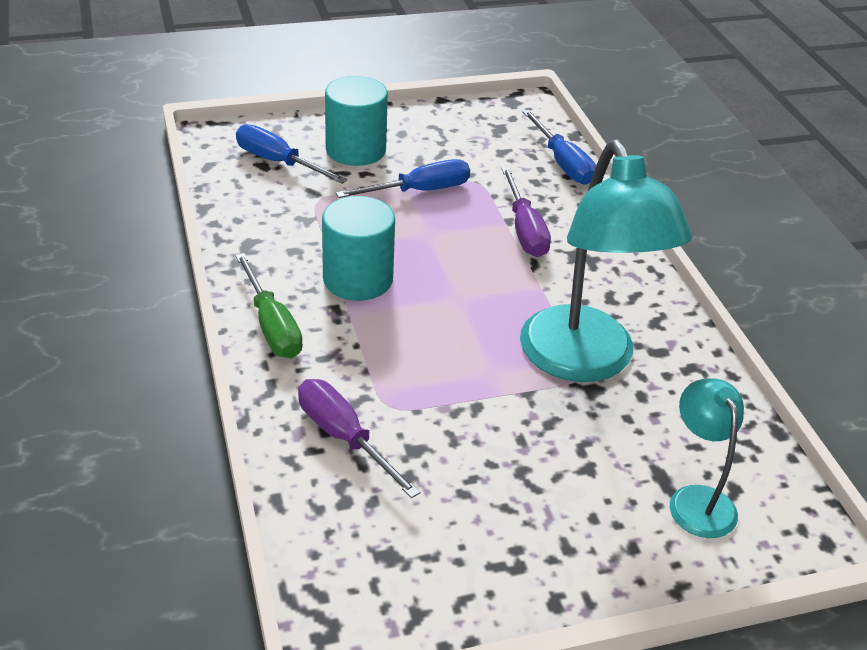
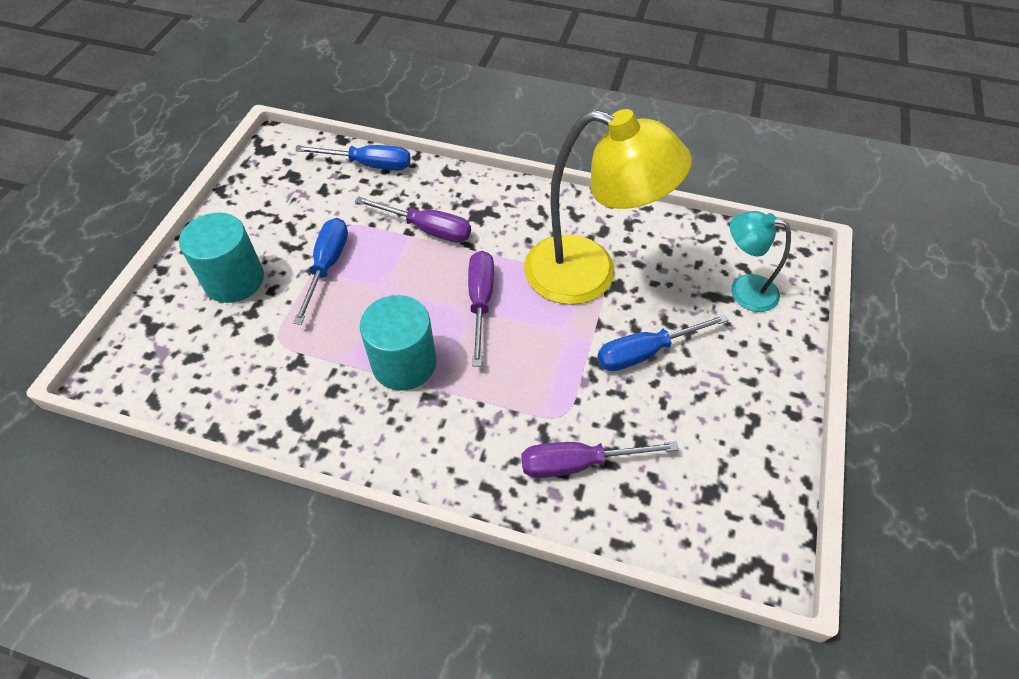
camera: 55 degrees left, 15 degrees up
green screwdriver [235,253,303,358] -> none
blue screwdriver [236,124,348,184] -> blue screwdriver moved to [597,314,728,371]
turquoise lamp [520,140,693,382] -> yellow lamp [524,109,692,305]
none -> purple screwdriver [468,251,494,366]

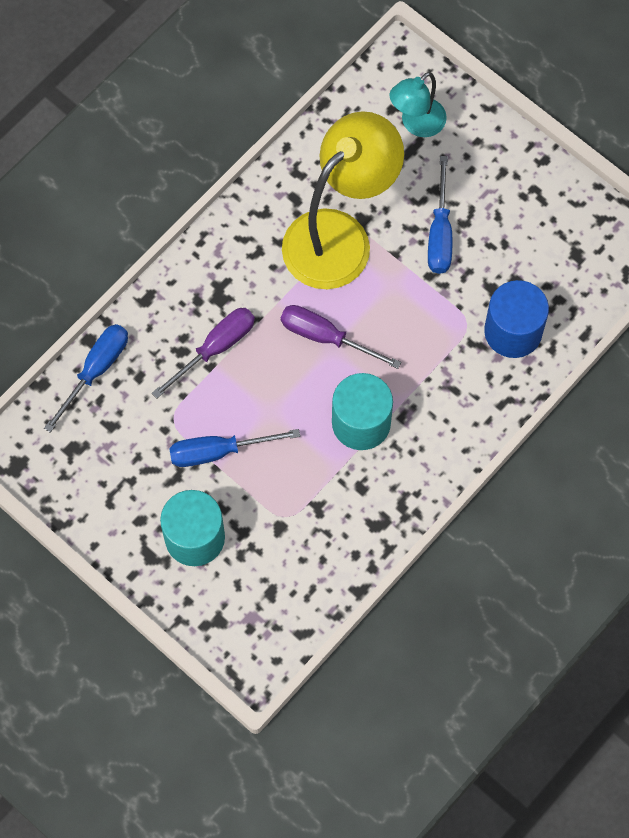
camera: 65 degrees left, 15 degrees up
blue screwdriver [293,218,348,325] -> blue screwdriver turned 45 degrees counterclockwise [169,429,300,467]
purple screwdriver [521,441,679,478] -> blue cylinder [484,280,549,358]

